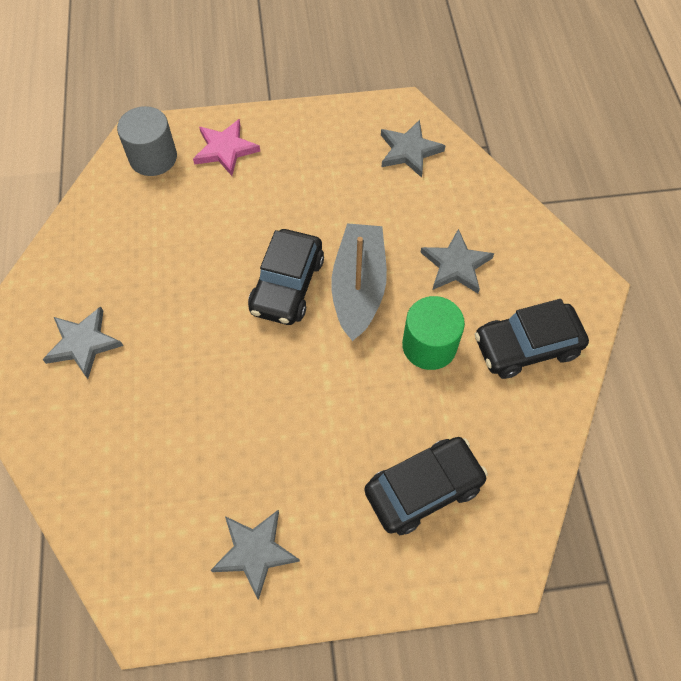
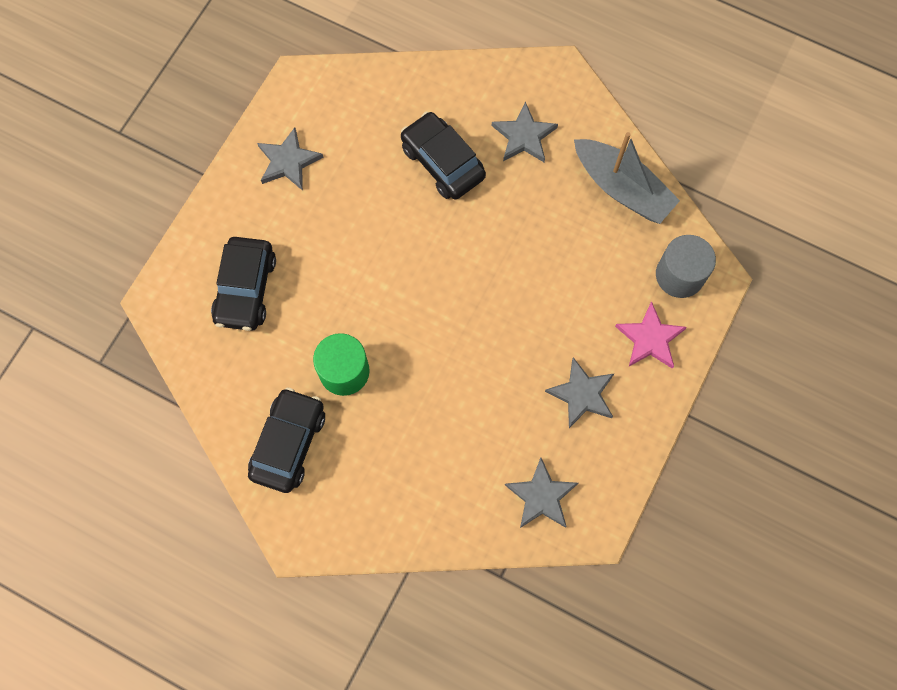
camera: 125 degrees right, 10 degrees up
black car [248,229,324,325] -> black car moved to [401,112,486,199]
grey boat [331,223,387,341] -> grey boat moved to [574,132,680,224]
grey star [420,229,494,293] -> grey star moved to [545,357,615,428]

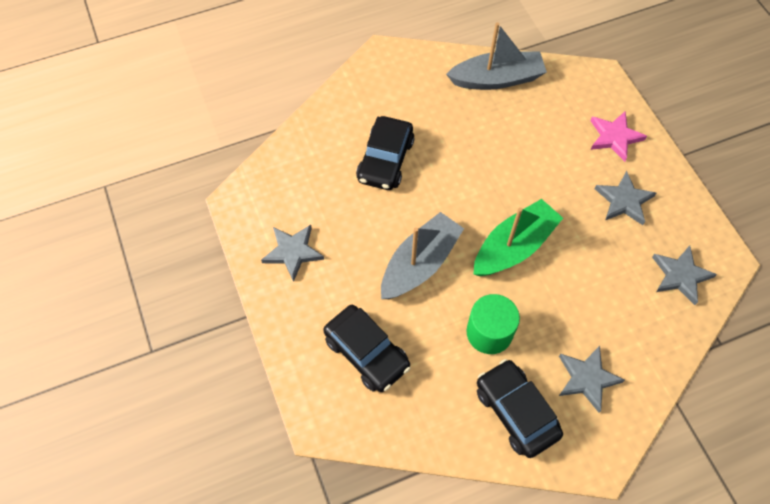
camera: 50 degrees left, 10 degrees down
black car [401,112,486,199] -> black car turned 75 degrees counterclockwise [356,116,415,190]
grey star [491,101,558,162] -> grey star moved to [559,346,625,412]
grey cylinder [656,235,716,298] -> none
none -> grey boat [381,212,464,299]
none -> green boat [473,199,563,276]

